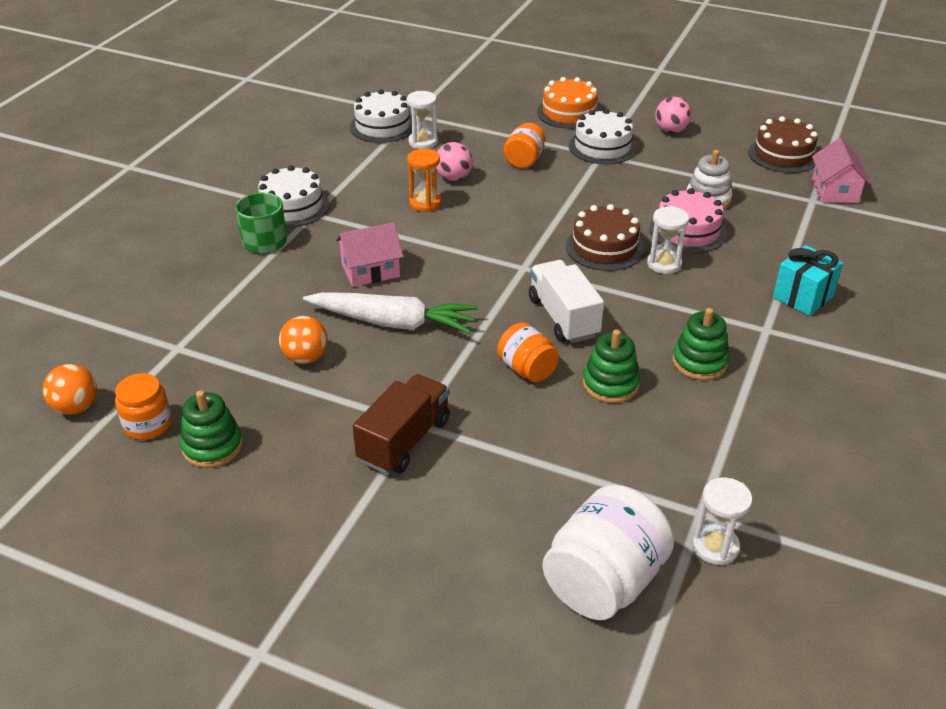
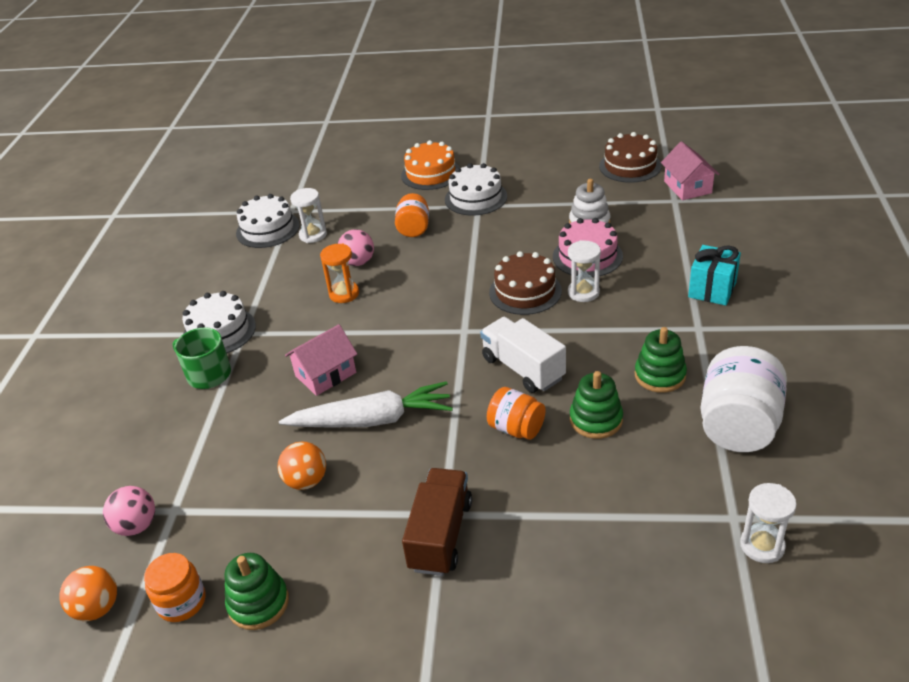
camera: 15 degrees left, 0 degrees up
white jar [542,485,674,620] -> white jar moved to [700,346,787,452]
pink ball [655,97,692,133] -> pink ball moved to [103,486,155,536]

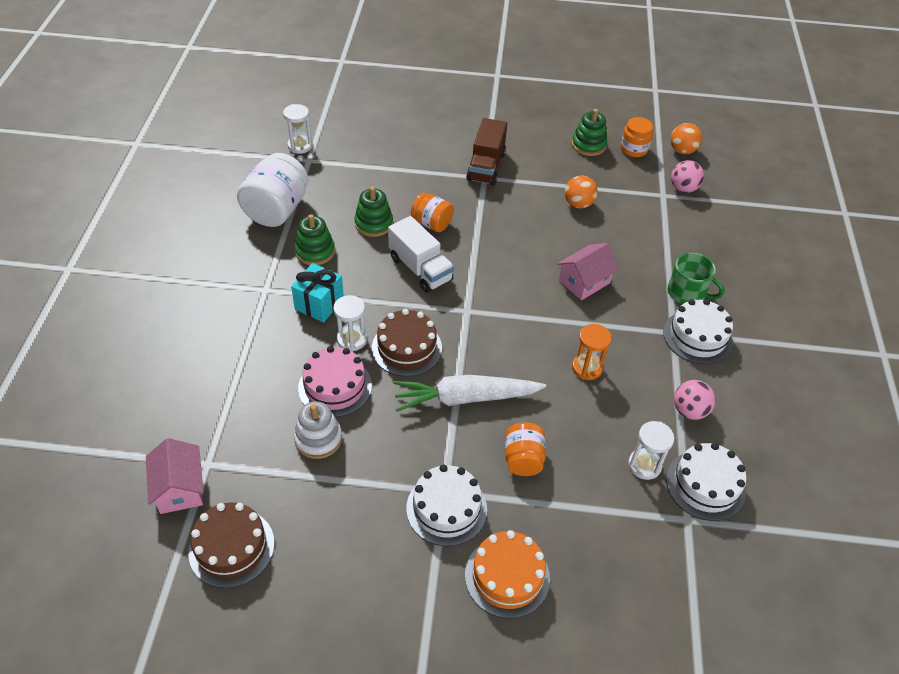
camera: 175 degrees right, 10 degrees up
white carrot [279,381,453,427] -> white carrot moved to [393,375,546,412]
pink ball [338,229,374,266] -> pink ball moved to [674,380,715,420]
turquoise gift [688,245,741,306] -> turquoise gift moved to [291,263,344,323]

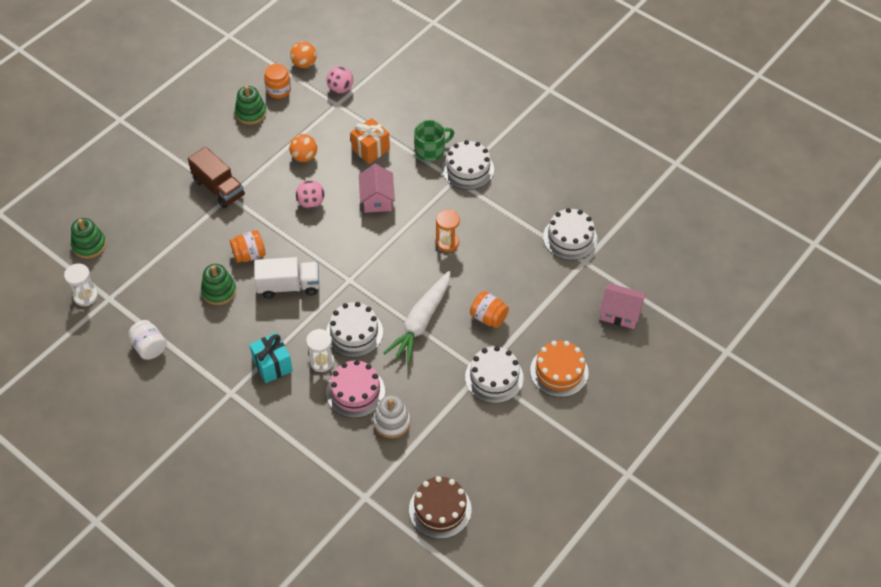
camera: 55 degrees left, 5 degrees up
pink house [146,438,204,514] -> pink house moved to [599,283,646,329]
white jar [237,153,308,227] -> white jar [128,320,167,360], size x0.58
green stacking toy [294,214,335,265] -> green stacking toy moved to [71,218,106,259]
brown cake [372,309,442,377] -> white cake [326,302,383,357]
white hourglass [628,421,674,480] -> none
pink ball [674,380,715,420] -> pink ball moved to [296,180,324,209]
none -> orange gift [351,118,390,164]

